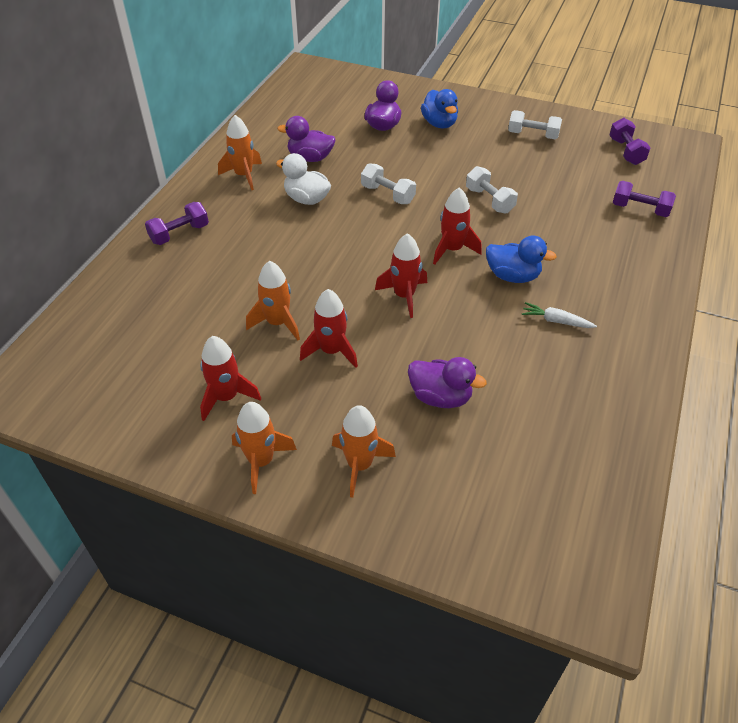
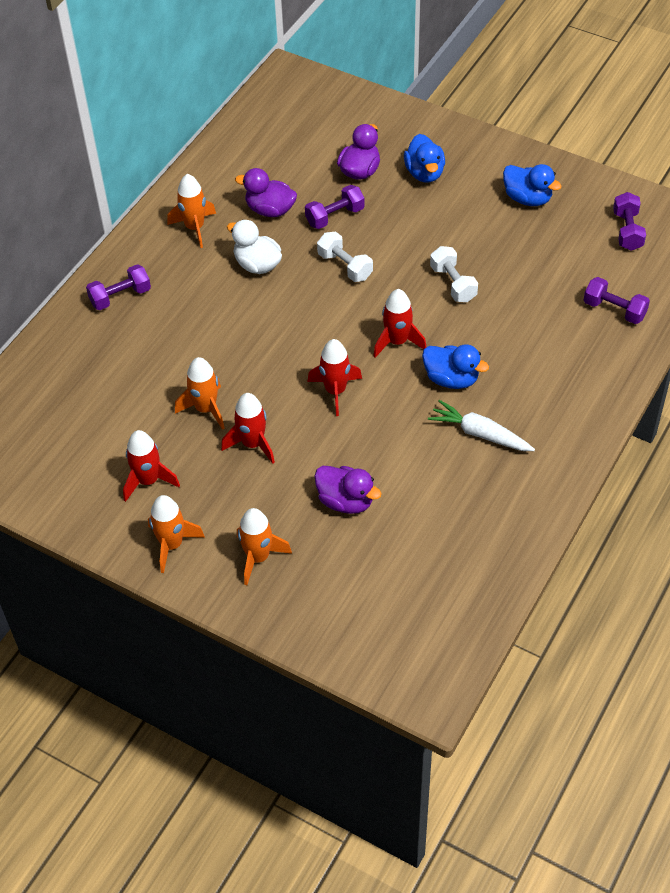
camera: 10 degrees right, 5 degrees up
white dumbbell [508,110,562,139] -> blue duck [503,164,562,206]
white carrot [522,302,597,328] -> white carrot [428,400,535,451], size x1.51
none -> purple dumbbell [305,185,365,229]

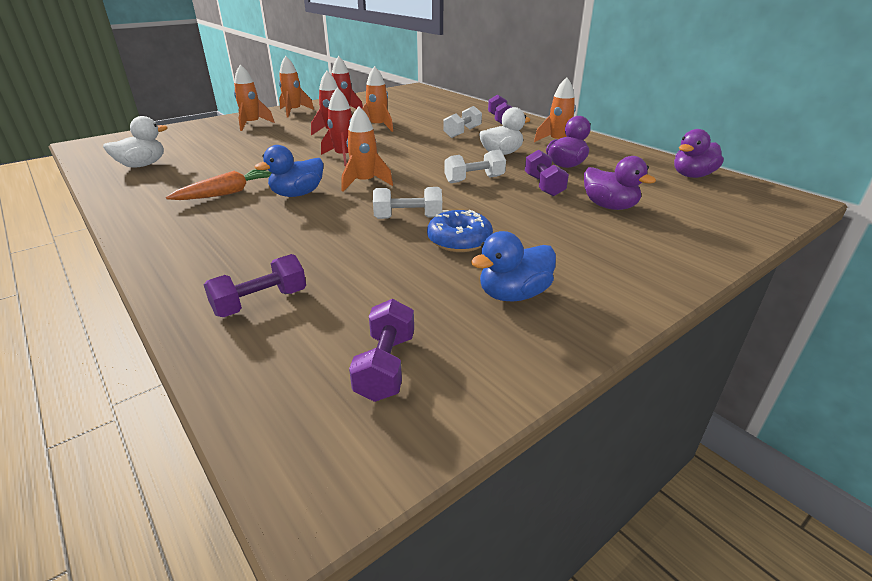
camera: 110 degrees right, 20 degrees down
purple duck [314,466,382,514] -> purple duck moved to [674,129,724,178]
red rocket [373,289,426,358] -> orange rocket [342,106,393,192]
blue duck [404,134,445,183] -> none
white carrot [428,400,535,451] -> orange carrot [166,169,271,200]
purple dumbbell [613,192,646,251] -> purple dumbbell turned 75 degrees clockwise [349,299,414,402]
none -> white duck [103,116,168,167]
none -> blue donut [427,210,493,252]
none -> white dumbbell [443,106,482,138]

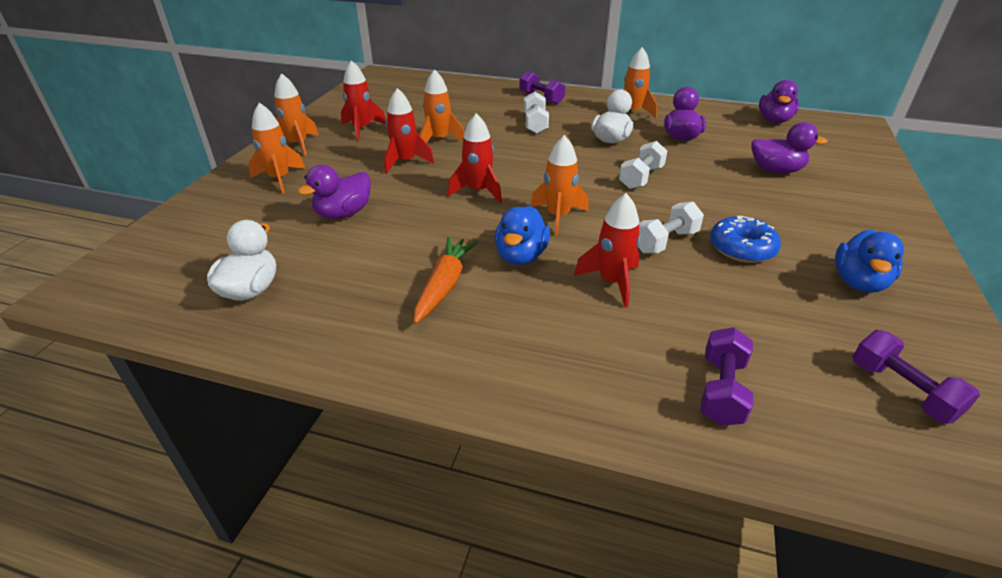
camera: 35 degrees left, 5 degrees up
purple dumbbell [525,150,569,197] -> none
none -> purple duck [298,165,371,219]
none -> red rocket [574,193,641,308]

